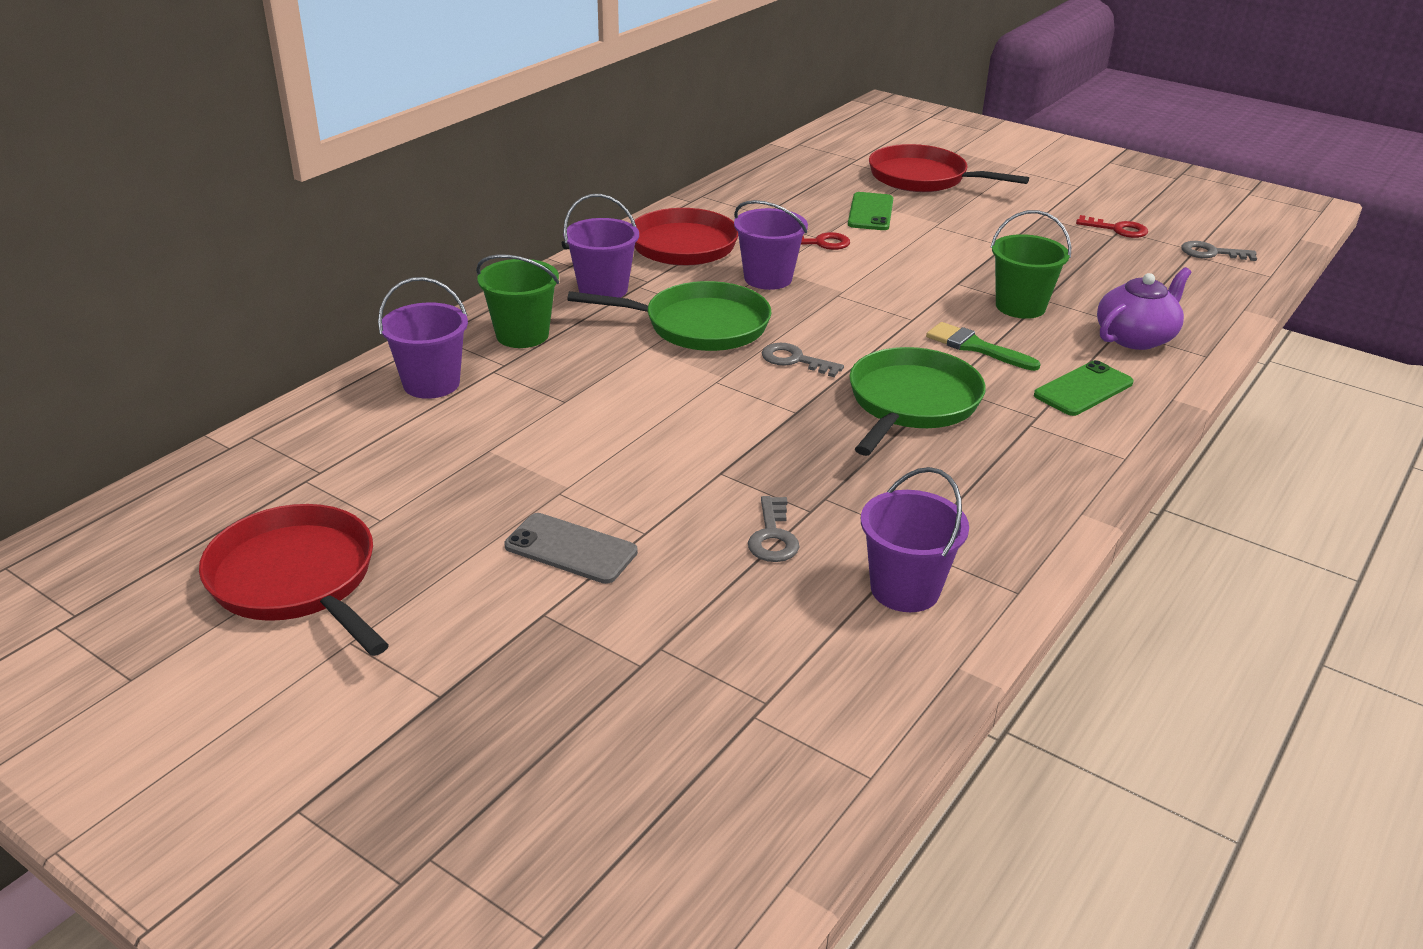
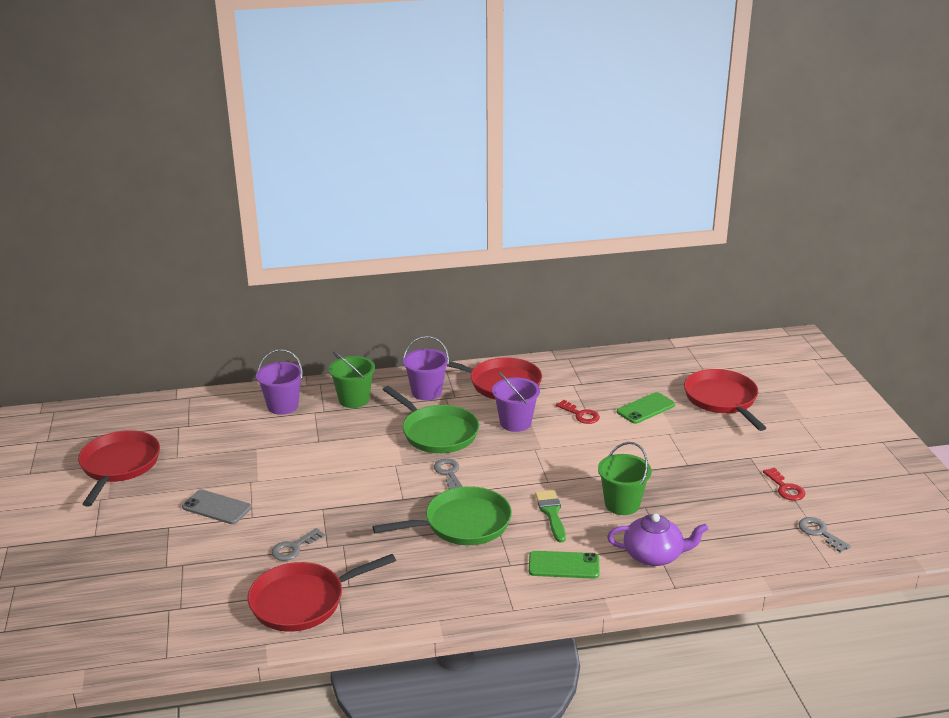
camera: 45 degrees right, 5 degrees down
grey phone [504,513,638,584] -> grey phone turned 45 degrees counterclockwise [182,489,252,524]
purple bucket [861,467,969,612] -> red pan [248,554,396,632]

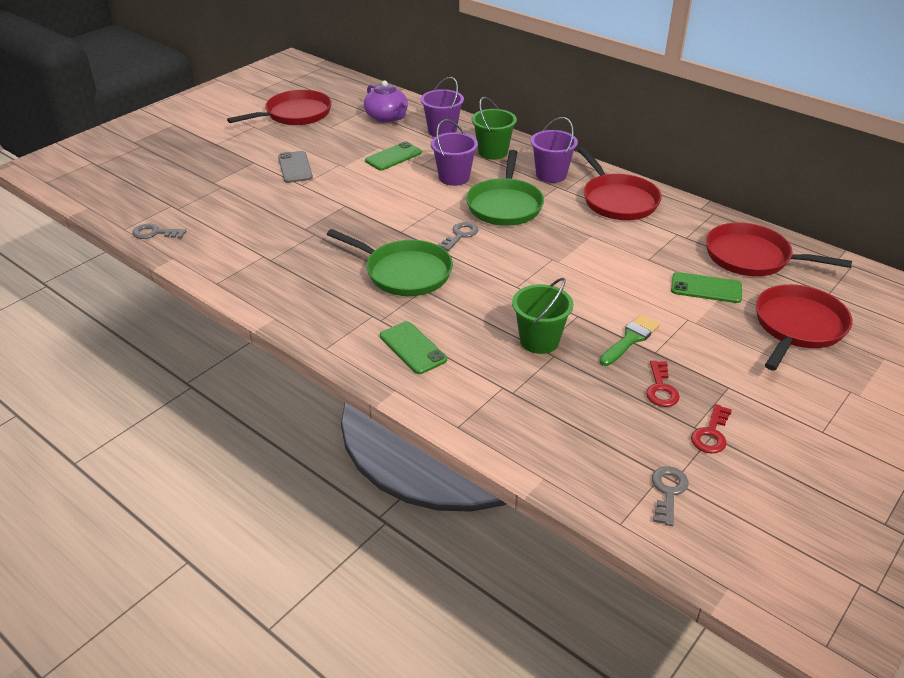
camera: 50 degrees right, 10 degrees up
red pan [248,554,396,632] -> red pan moved to [706,222,852,276]
grey key [271,528,325,561] -> grey key moved to [132,224,186,239]
purple bucket [492,371,540,432] -> purple bucket moved to [431,119,478,186]
green brush [535,490,566,543] -> green brush moved to [600,315,660,366]
red key [556,400,600,424] -> red key moved to [646,360,680,407]
purple teapot [607,514,708,566] -> purple teapot moved to [364,81,408,123]
none -> green phone [365,141,422,170]

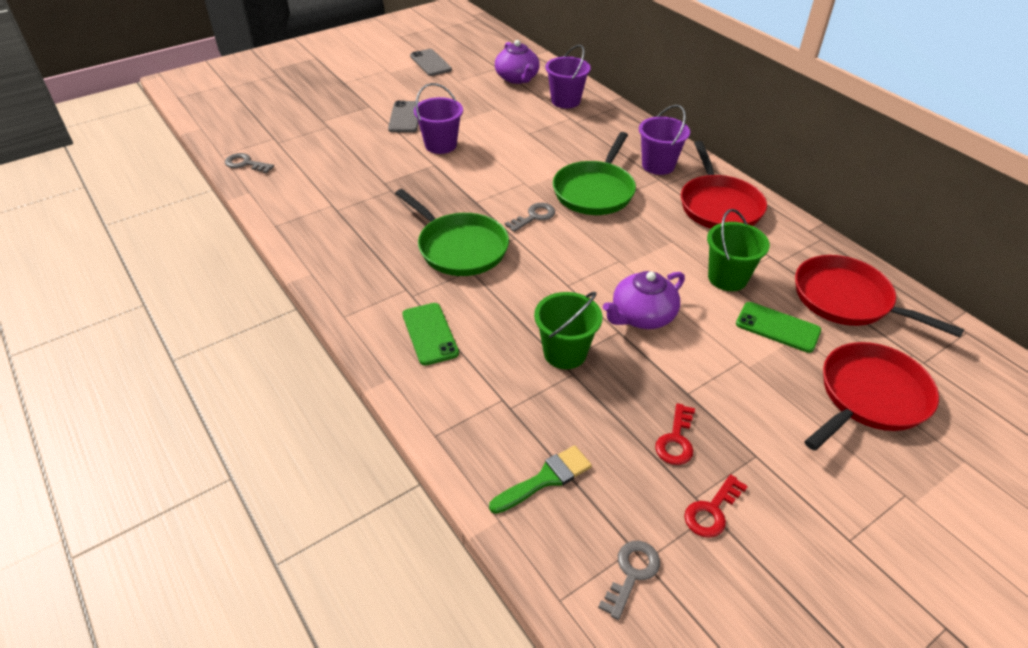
camera: 15 degrees right, 5 degrees up
red pan [227,90,332,125] -> grey phone [410,49,452,76]
green phone [365,141,422,170] -> none
purple bucket [431,119,478,186] -> purple bucket moved to [414,83,463,154]
green bucket [472,97,517,160] -> green bucket moved to [707,209,770,291]
green brush [600,315,660,366] -> green brush moved to [489,445,592,514]
none -> purple teapot [603,271,685,329]

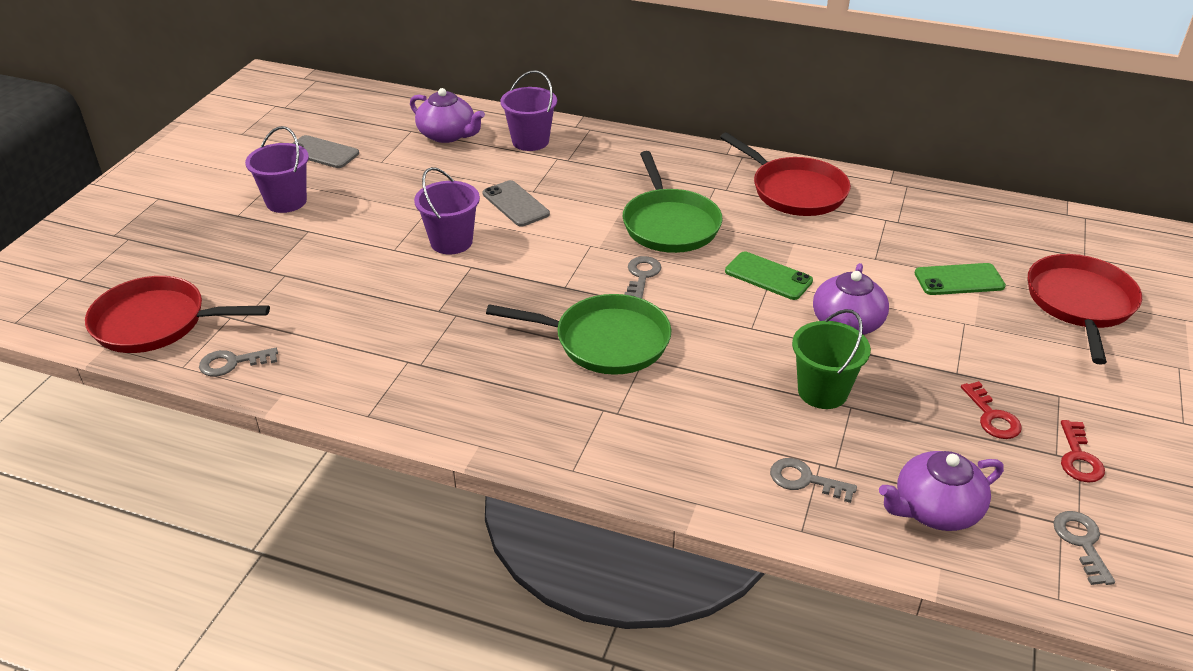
camera: 35 degrees left, 5 degrees down
grey phone [388,101,420,133] -> grey phone moved to [483,180,550,227]
green phone [402,303,459,366] -> green phone moved to [725,252,813,300]
green brush [489,445,592,514] -> purple teapot [879,451,1004,531]
purple bucket [639,105,690,175] -> purple bucket moved to [245,126,309,213]
green bucket [707,209,770,291] -> none
red pan [795,255,964,337] -> red pan moved to [85,276,270,353]
none -> grey key [770,458,857,503]

